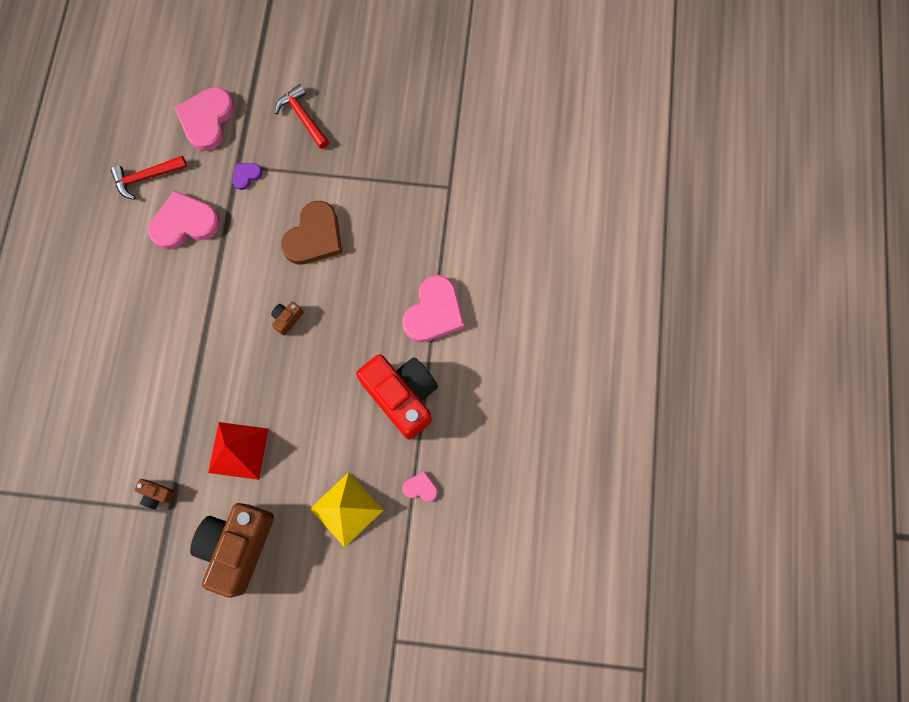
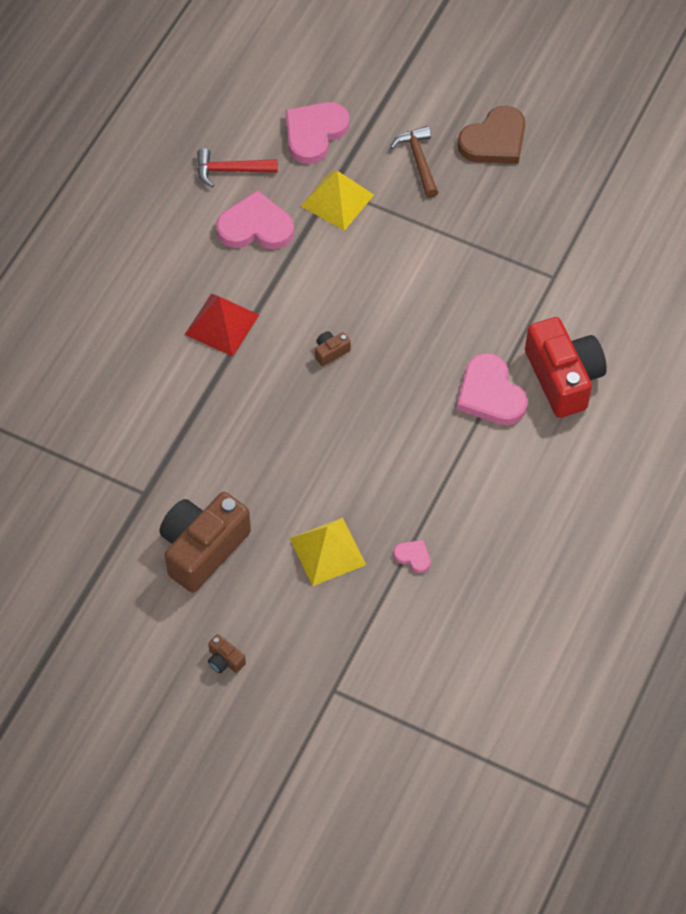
camera: 20 degrees right, 15 degrees down
brown camera [135,479,175,510] -> brown camera moved to [208,634,246,673]
red pyramid [208,422,269,480] -> red pyramid moved to [185,294,259,356]
purple heart [232,163,262,190] -> yellow pyramid [301,170,374,231]
red hammer [275,84,329,149] -> brown hammer [390,126,438,198]
brown heart [281,201,342,265] -> brown heart moved to [458,106,525,164]
red camera [356,354,438,440] -> red camera moved to [525,317,607,418]
pink heart [402,275,464,342] -> pink heart turned 105 degrees clockwise [457,353,528,425]

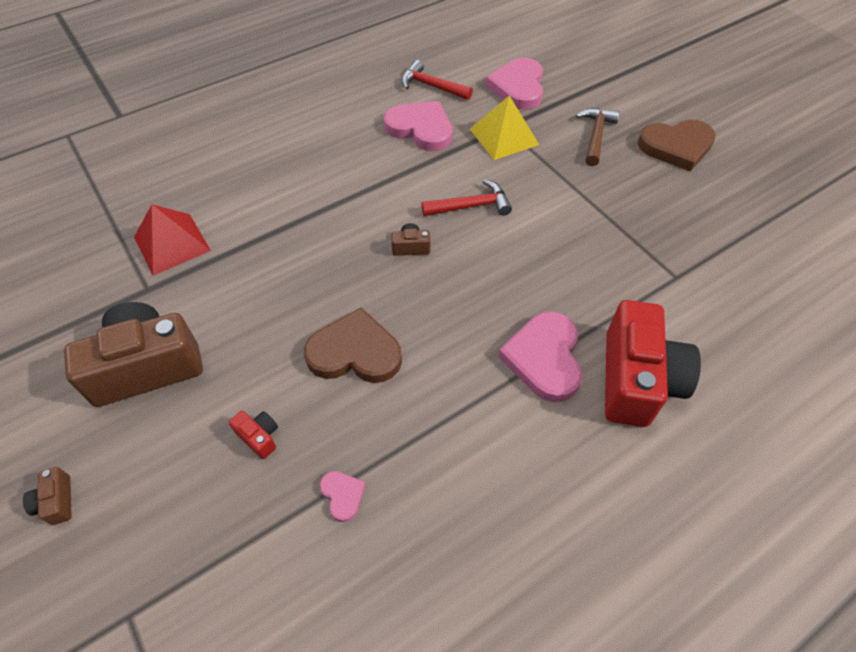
camera: 30 degrees right, 5 degrees down
red pyramid [185,294,259,356] -> red pyramid moved to [134,204,211,276]
pink heart [285,102,349,164] -> pink heart turned 60 degrees counterclockwise [485,58,543,110]
yellow pyramid [290,517,366,586] -> red camera [229,411,278,459]
none -> brown heart [304,308,402,383]
none -> red hammer [421,179,512,216]

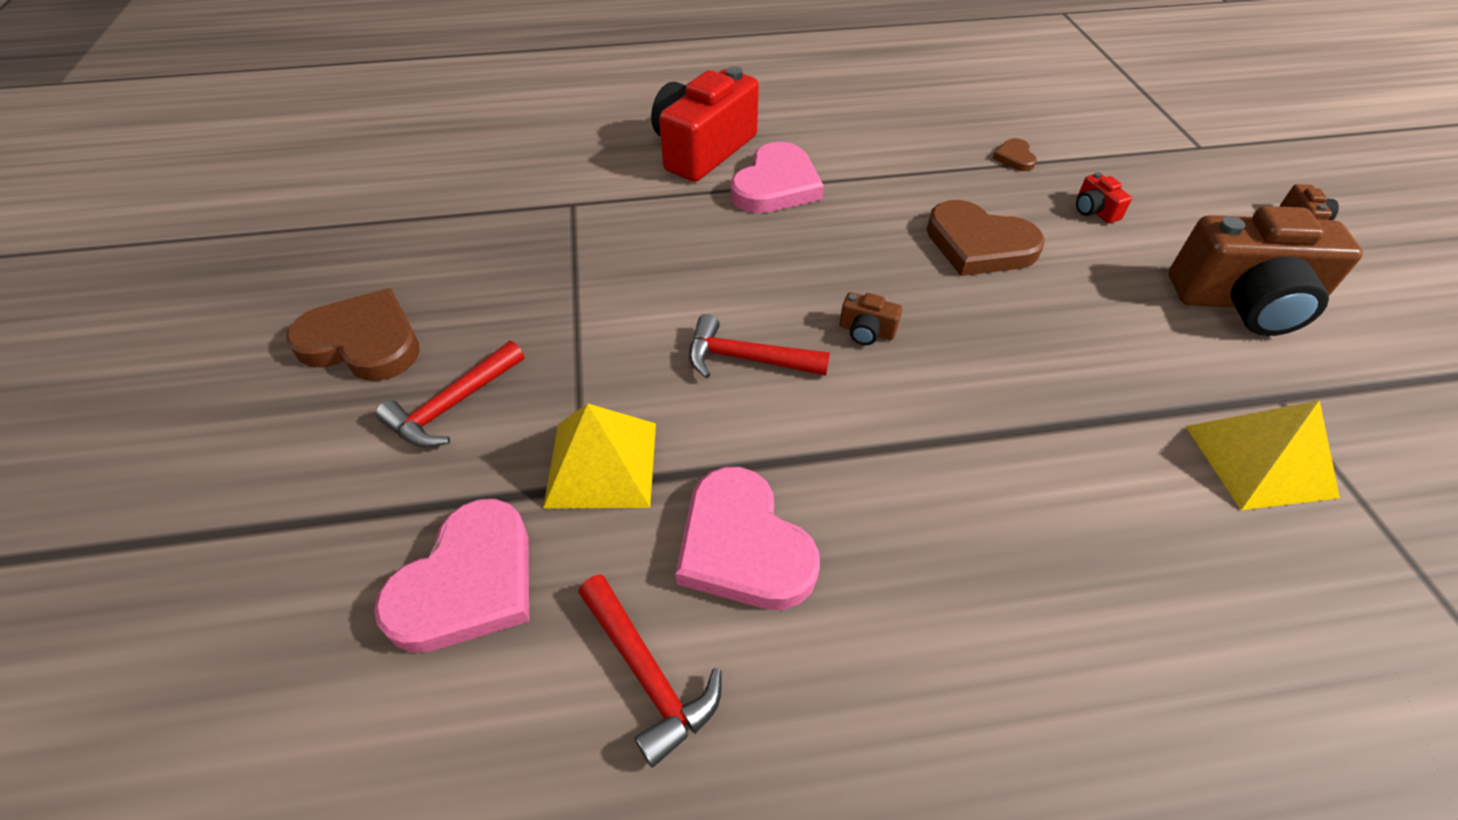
camera: 155 degrees left, 5 degrees down
red pyramid [134,204,211,276] -> yellow pyramid [1185,400,1340,510]
pink heart [320,471,366,522] -> brown heart [992,138,1037,171]
brown hammer [576,108,620,166] -> red hammer [376,341,524,448]

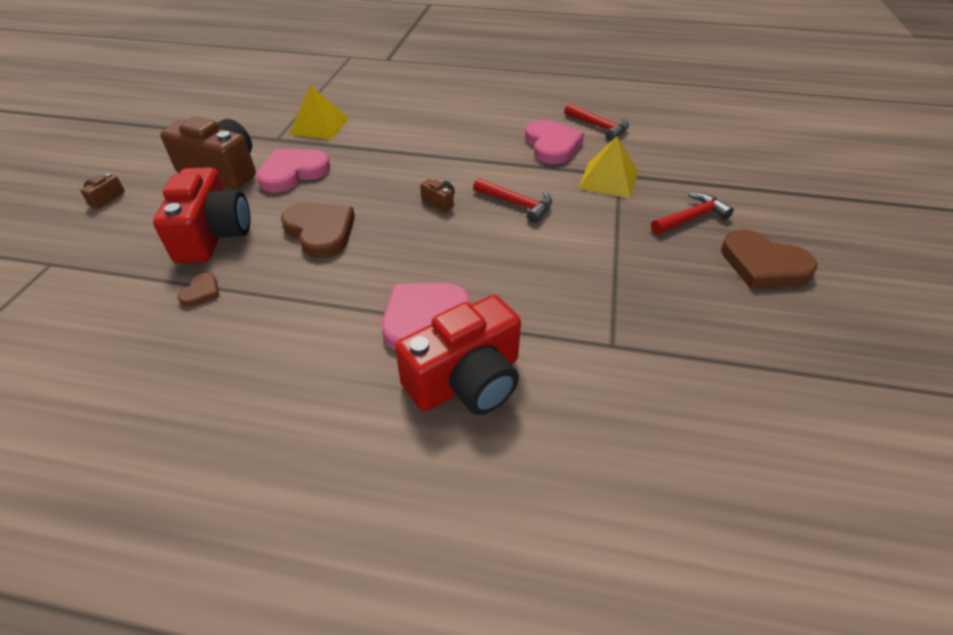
camera: 160 degrees left, 5 degrees down
pink heart [374,499,529,653] -> pink heart moved to [256,149,330,193]
red hammer [578,574,722,768] -> red hammer turned 150 degrees clockwise [565,103,629,141]
red camera [1076,172,1132,223] -> red camera [153,167,250,263], size x2.48

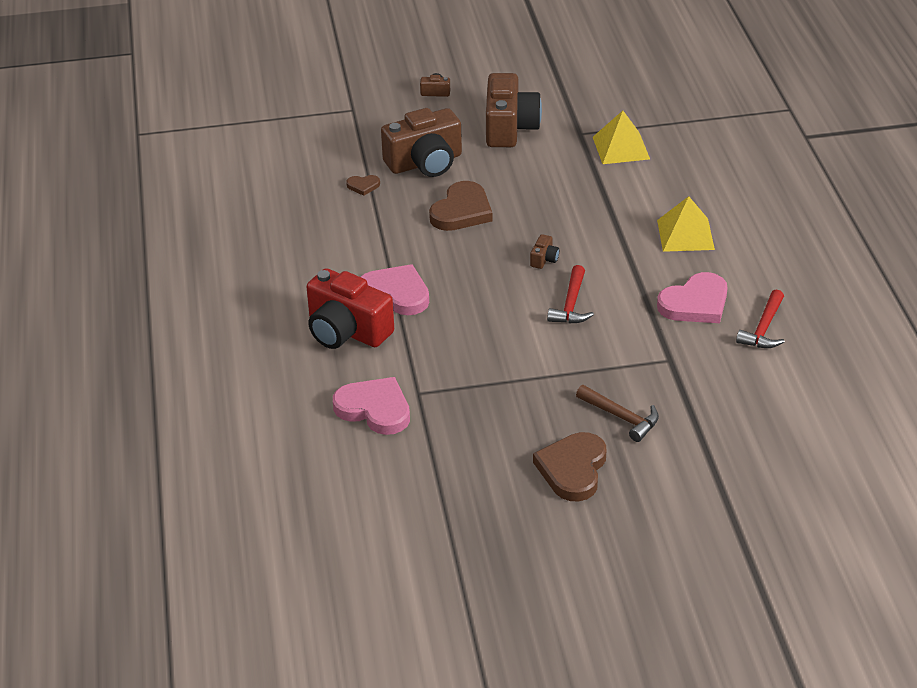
camera: 70 degrees right, 5 degrees down
red camera [153,167,250,263] -> brown camera [381,108,462,177]
pink heart [256,149,330,193] -> pink heart moved to [333,377,410,435]
yellow pyramid [578,136,638,198] -> yellow pyramid moved to [657,196,715,252]
red hammer [651,193,734,234] -> brown hammer [576,385,659,442]

